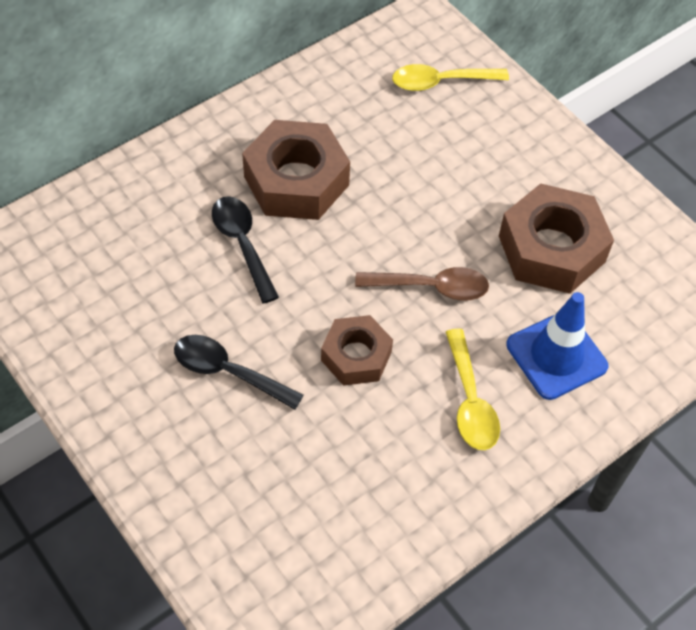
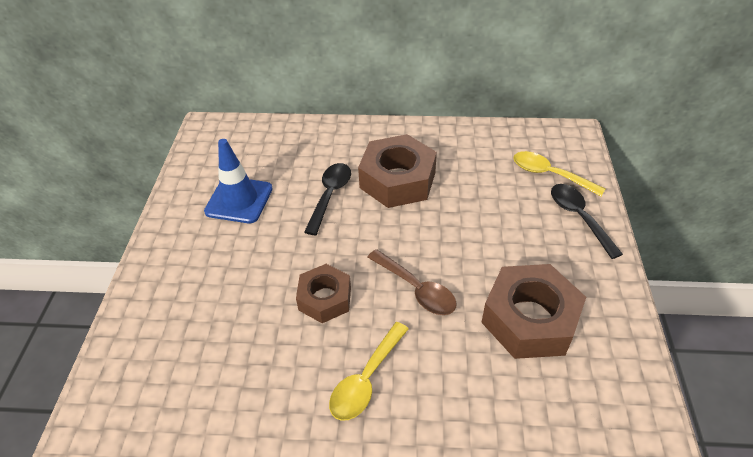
camera: 45 degrees right, 10 degrees down
black spoon [174,335,303,410] -> black spoon moved to [551,184,623,259]
blue traffic cone [506,292,608,400] -> blue traffic cone moved to [204,139,273,223]

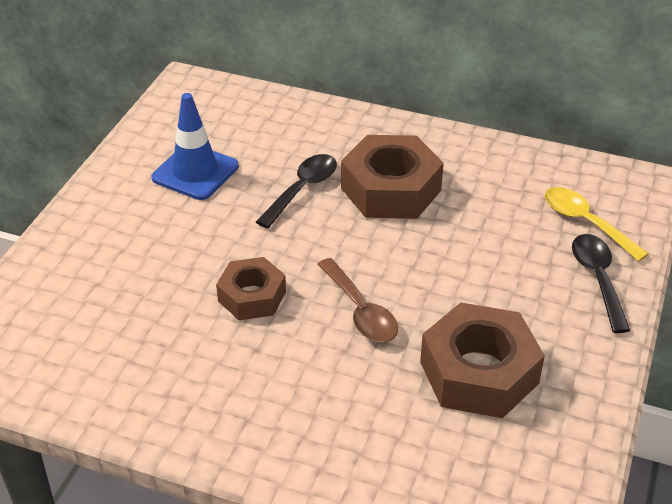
camera: 15 degrees right, 5 degrees down
yellow spoon [329,322,409,421] -> none

